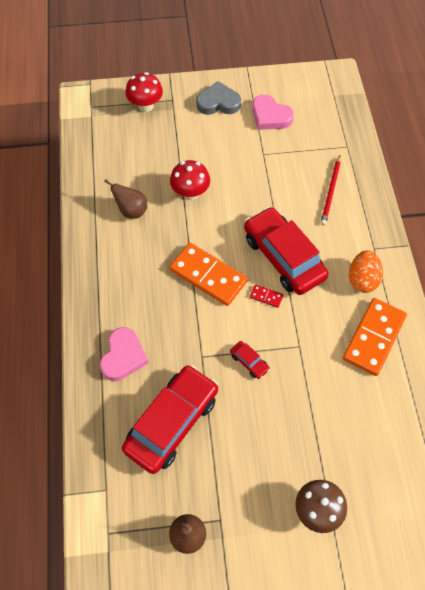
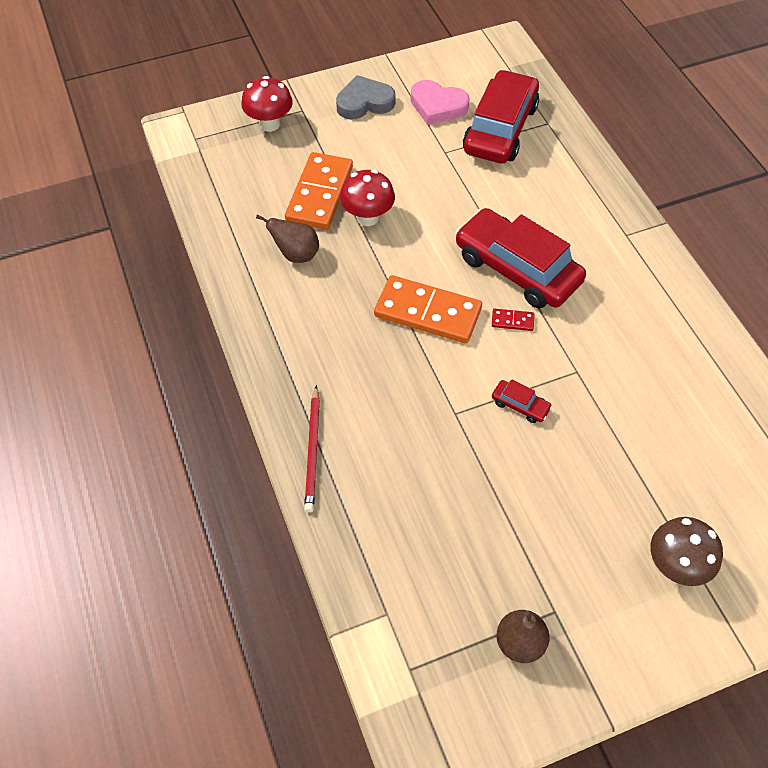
camera: 15 degrees left, 5 degrees down
pink heart [100,327,149,381] -> none
red car [122,365,218,474] -> red car moved to [463,70,539,163]
red pencil [320,155,341,226] -> red pencil moved to [304,385,320,512]
orange domino [343,298,407,376] -> orange domino moved to [285,152,353,230]
orange egg [349,250,383,293] -> none

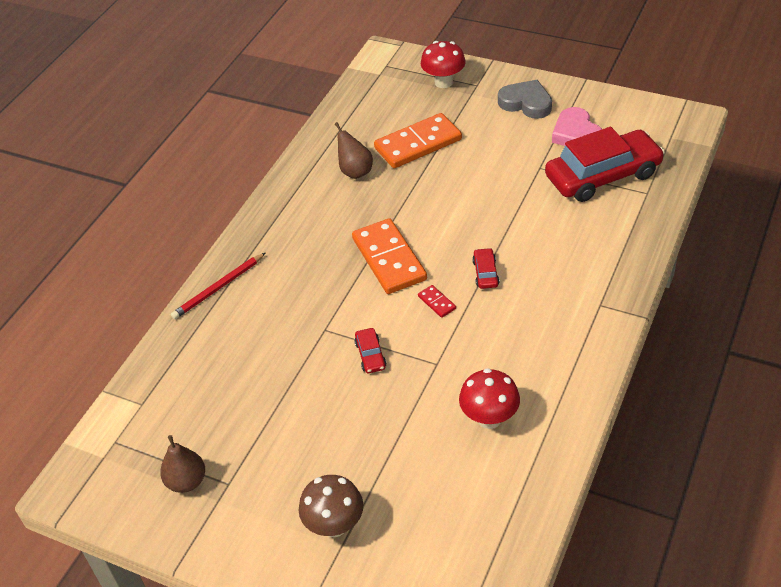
camera: 50 degrees right, 10 degrees down
red mushroom [340,169,395,226] -> red mushroom moved to [459,368,520,429]
red car [455,208,586,309] -> red car [472,248,500,289], size x0.41

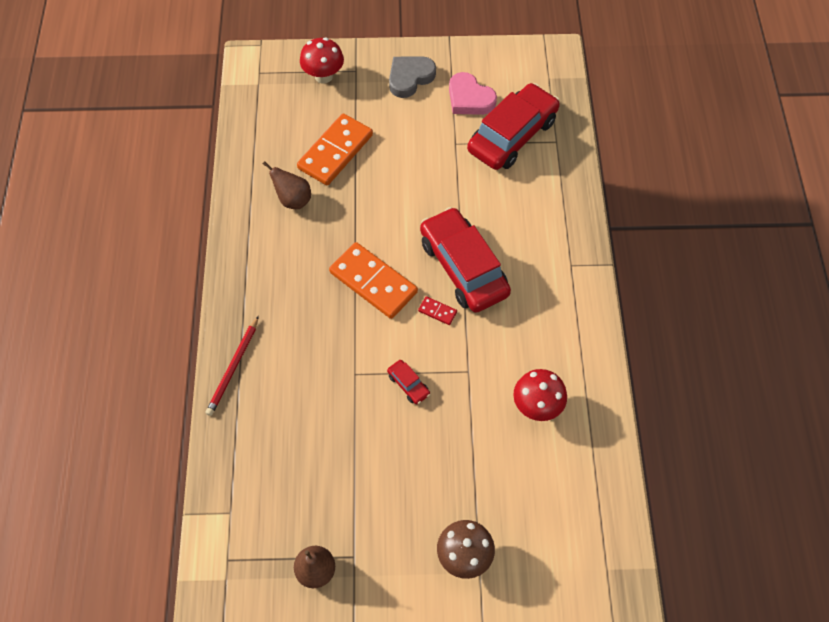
camera: 30 degrees left, 15 degrees up
red car [472,248,500,289] -> red car [420,207,511,313], size x2.47
grey heart [498,80,552,119] -> grey heart turned 45 degrees counterclockwise [389,56,436,98]

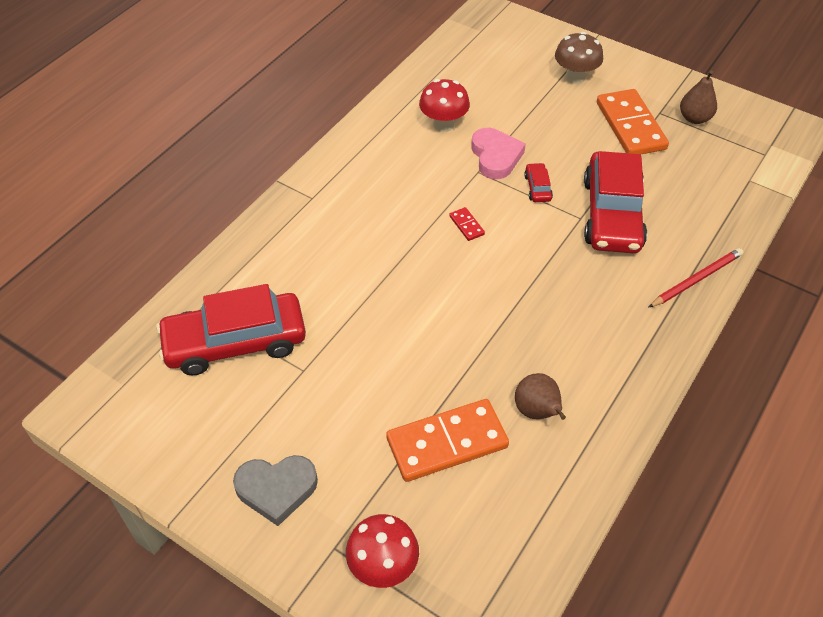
camera: 145 degrees left, 10 degrees down
orange domino [329,242,418,319] -> orange domino moved to [597,89,669,154]
red car [420,207,511,313] -> red car moved to [584,151,647,253]
pink heart [449,72,497,115] -> pink heart moved to [471,128,526,179]

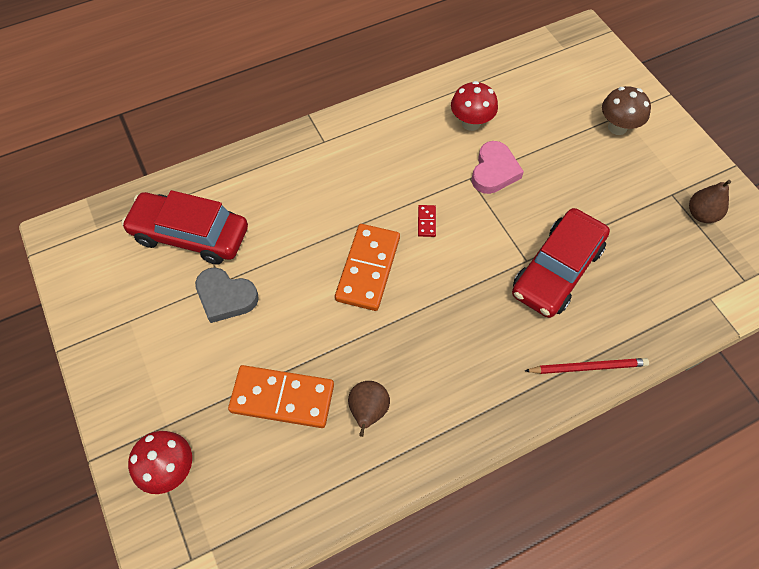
camera: 30 degrees right, 10 degrees up
grey heart [233,455,318,526] -> grey heart moved to [195,267,259,323]
red car [524,163,553,202] -> none
orange domino [597,89,669,154] -> orange domino moved to [335,224,400,311]

